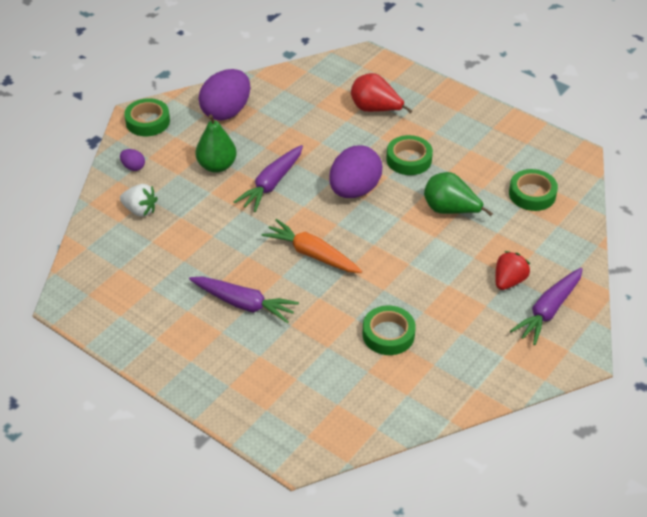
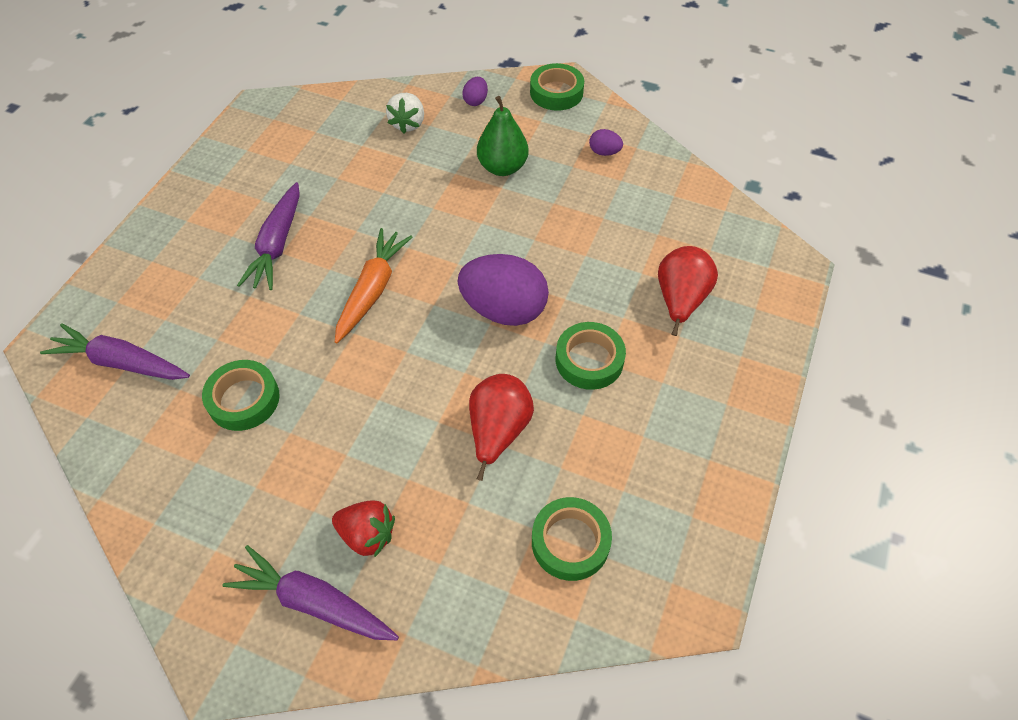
camera: 75 degrees right, 10 degrees up
purple egg [199,69,250,121] -> purple egg [589,129,623,156], size x0.44
purple carrot [234,145,303,212] -> purple carrot moved to [40,323,190,380]
green pear [424,172,493,216] -> red pear [469,374,534,481]

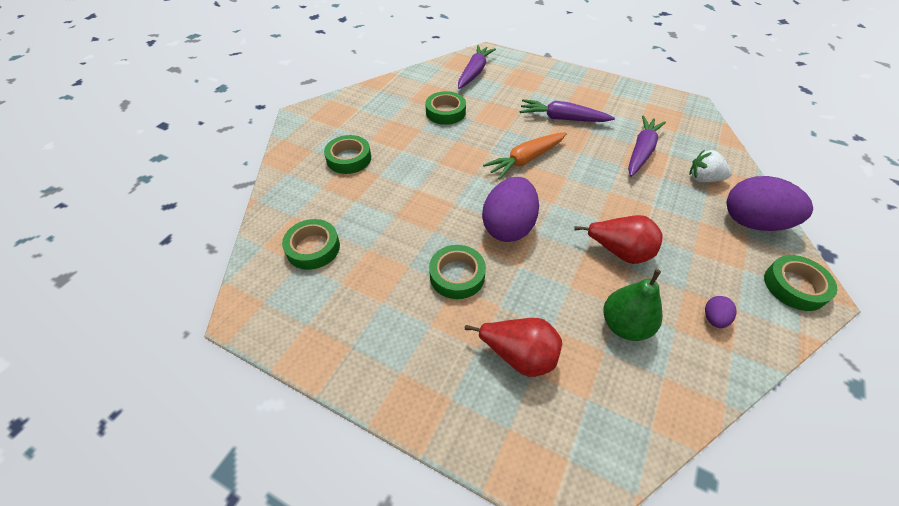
camera: 95 degrees right, 5 degrees down
purple carrot [222,545,399,640] -> purple carrot moved to [628,115,666,177]
red strawberry [332,501,395,558] -> green tape [324,135,371,174]
orange carrot [335,228,412,343] -> orange carrot turned 120 degrees clockwise [483,132,567,180]
purple egg [462,77,488,106] -> purple egg [726,176,813,231], size x2.30
red pear [469,374,534,481] -> red pear moved to [574,215,662,264]
green pear [477,96,528,176] -> green pear moved to [603,269,663,341]

